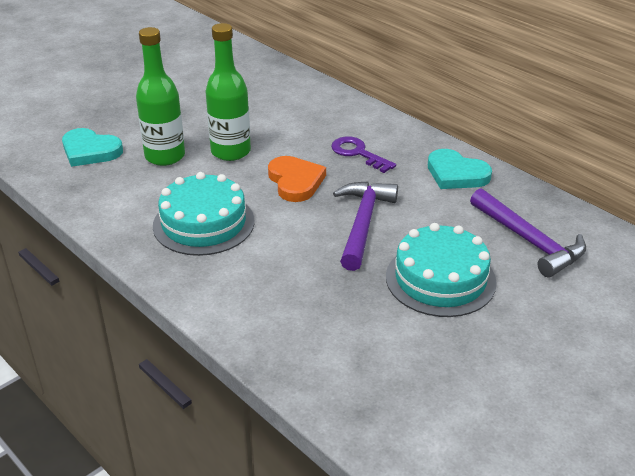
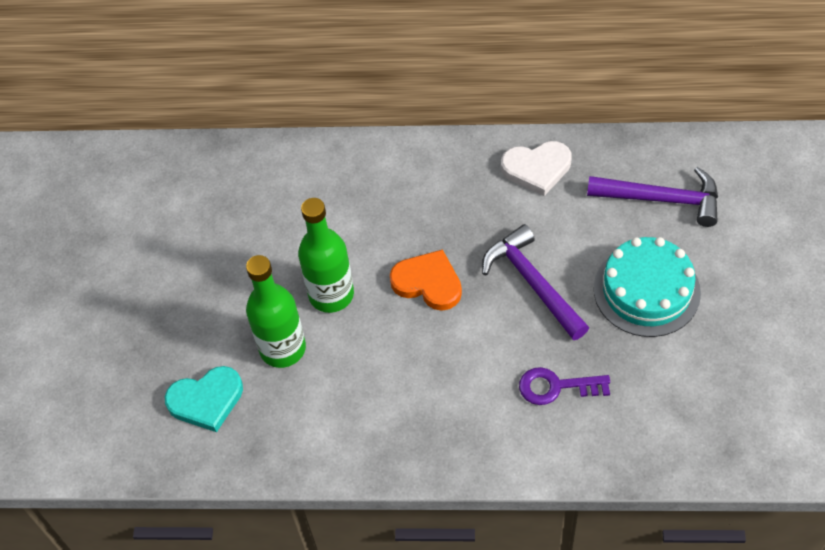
camera: 40 degrees left, 20 degrees up
turquoise cake [153,172,255,256] -> none
purple key [331,137,396,173] -> purple key moved to [519,367,610,405]
turquoise heart [428,149,492,189] -> white heart [501,141,572,196]

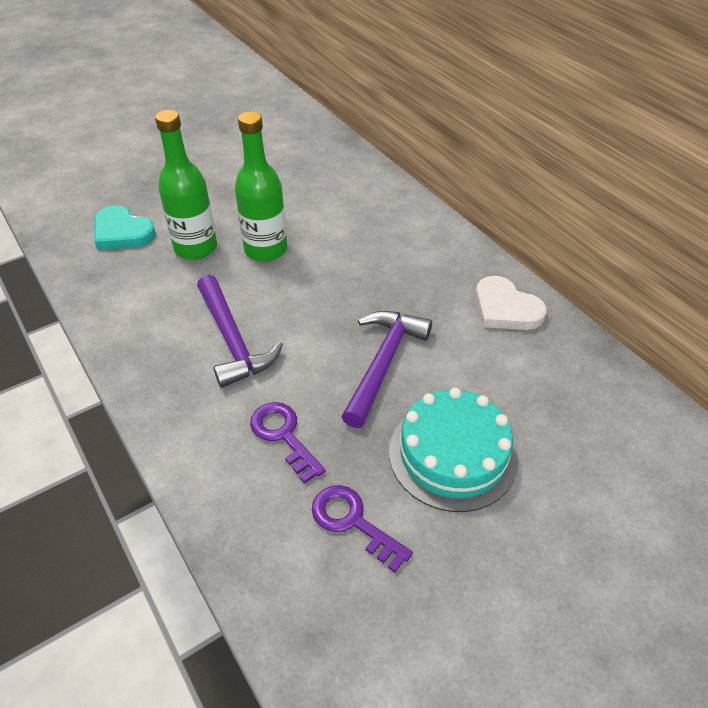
camera: 50 degrees right, 10 degrees down
orange heart [390,249,462,311] -> none
purple hammer [587,167,718,227] -> purple hammer moved to [197,275,283,388]
none -> purple key [312,485,413,573]

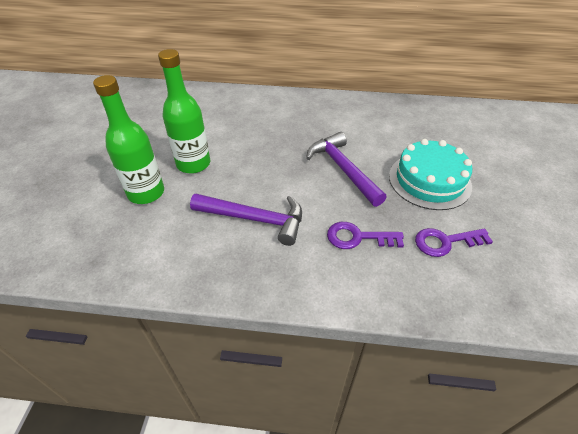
camera: 50 degrees left, 0 degrees up
turquoise heart [94,205,156,250] -> none
white heart [475,276,547,330] -> none

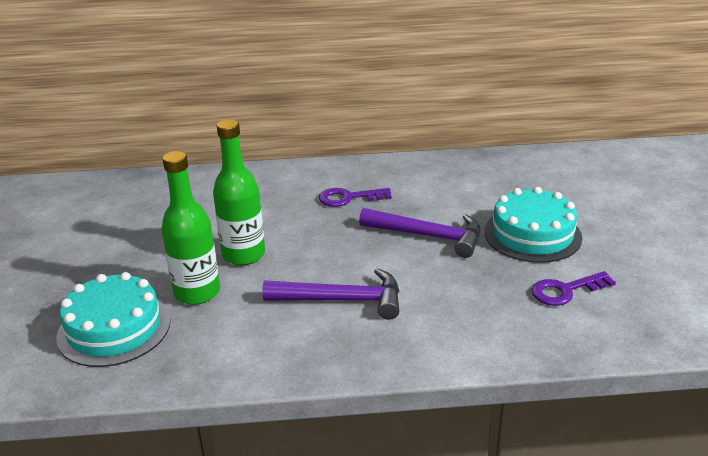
camera: 10 degrees left, 15 degrees down
purple hammer [306,132,386,207] -> purple hammer turned 150 degrees clockwise [359,208,480,258]
purple key [327,222,404,249] -> purple key moved to [319,188,391,207]
none -> turquoise cake [56,272,170,367]

